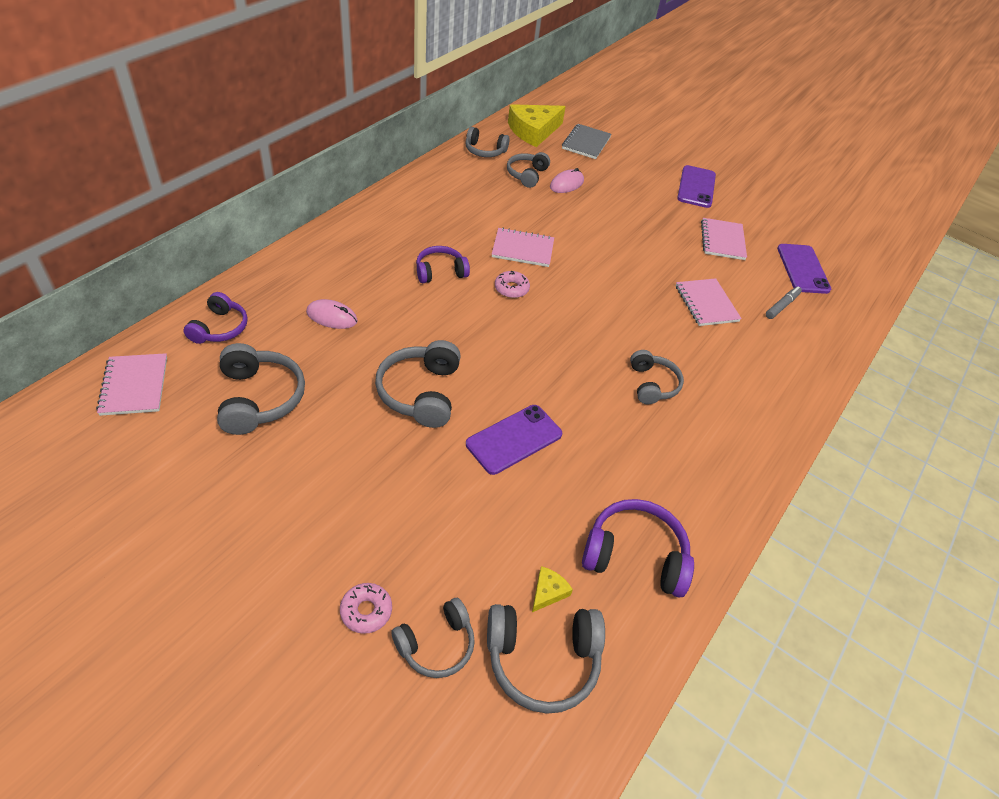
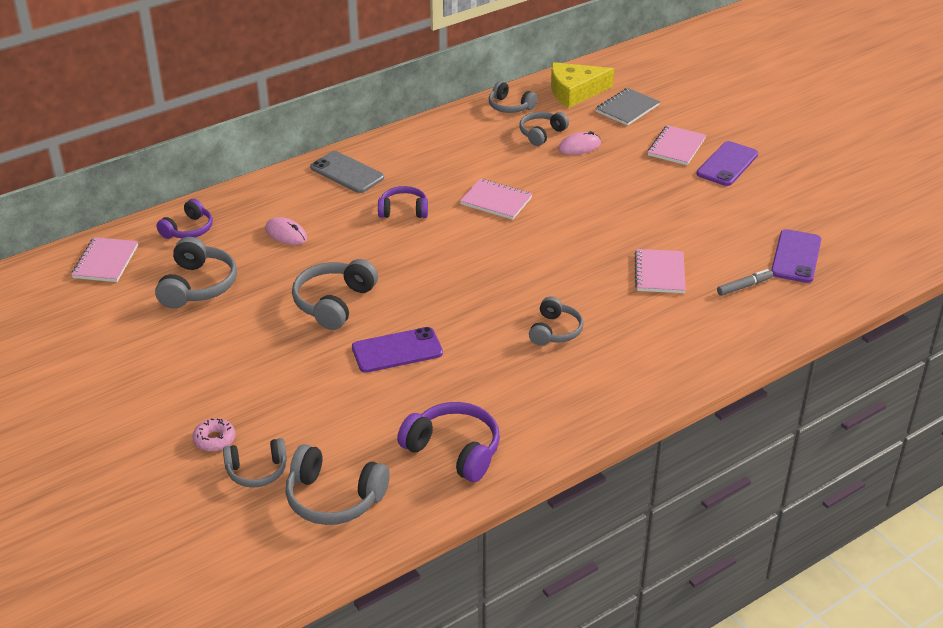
camera: 25 degrees right, 10 degrees down
pink donut [495,271,530,298] -> none
yellow cheese [532,566,573,612] -> none
pink notebook [701,218,747,260] -> pink notebook moved to [648,125,706,165]
none -> grey phone [310,151,384,193]

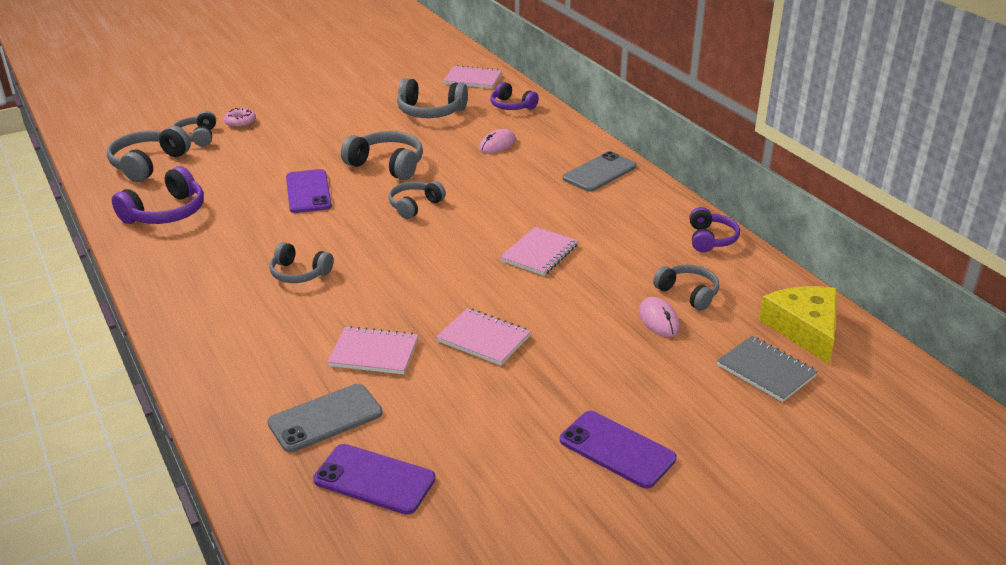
camera: 95 degrees right, 5 degrees down
purple headphones [378,186,428,218] -> purple headphones moved to [690,207,740,252]
grey headphones [489,81,537,113] -> grey headphones moved to [388,181,446,219]
pink notebook [648,125,706,165] -> pink notebook moved to [436,308,531,365]
grey marker [717,269,773,296] -> grey phone [267,384,383,452]

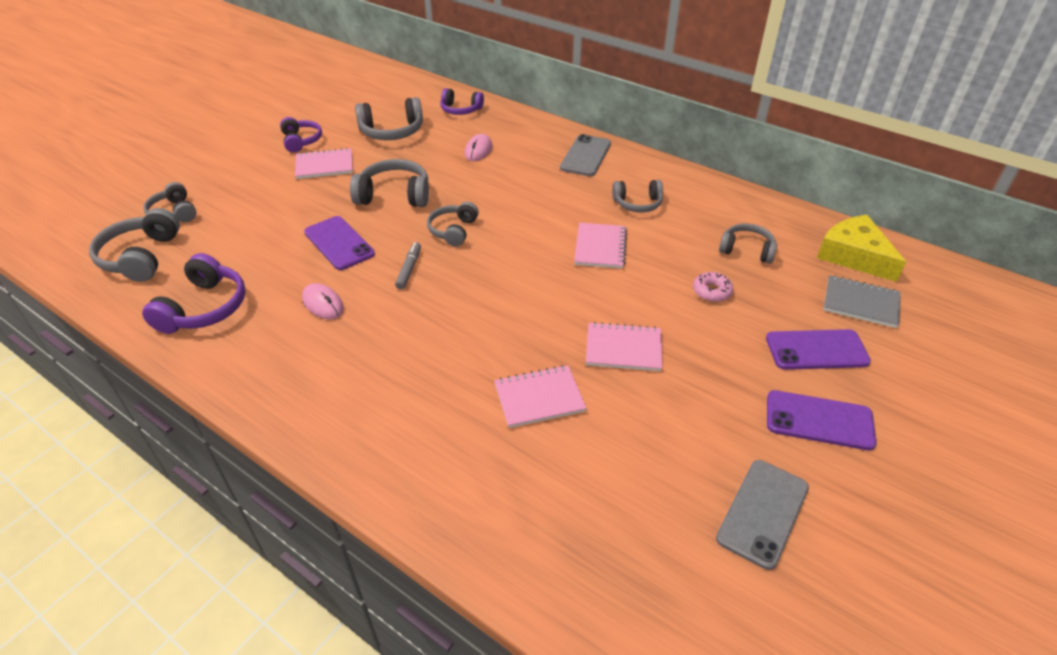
camera: 25 degrees left, 10 degrees up
pink donut [224,108,256,128] -> pink donut moved to [693,272,733,302]
grey phone [267,384,383,452] -> grey phone moved to [716,460,809,570]
grey headphones [269,242,333,283] -> grey headphones moved to [612,180,663,213]
purple phone [313,444,436,515] -> purple phone moved to [766,329,871,370]
pink notebook [443,65,502,89] -> pink notebook moved to [295,148,353,179]
pink mouse [639,297,680,337] -> pink mouse moved to [302,283,344,319]
purple headphones [690,207,740,252] -> purple headphones moved to [280,117,322,153]
none -> grey marker [395,242,421,290]

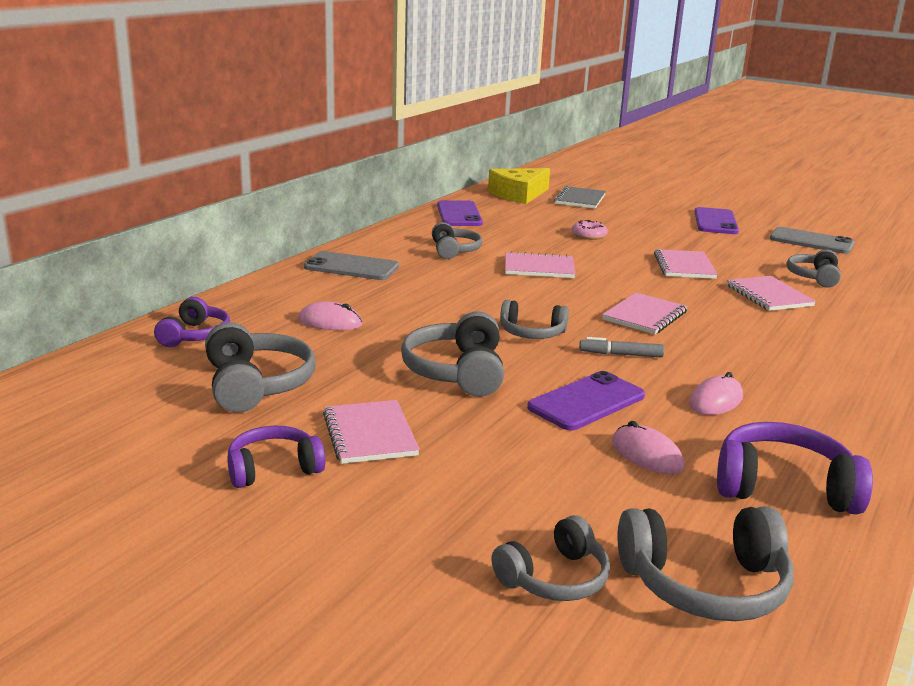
camera: 95 degrees left, 20 degrees down
grey headphones [719,224,777,264] -> grey headphones moved to [786,250,841,288]
purple phone [766,329,871,370] -> purple phone moved to [437,200,483,226]
none -> pink notebook [602,293,688,334]
none -> pink mouse [612,421,685,474]

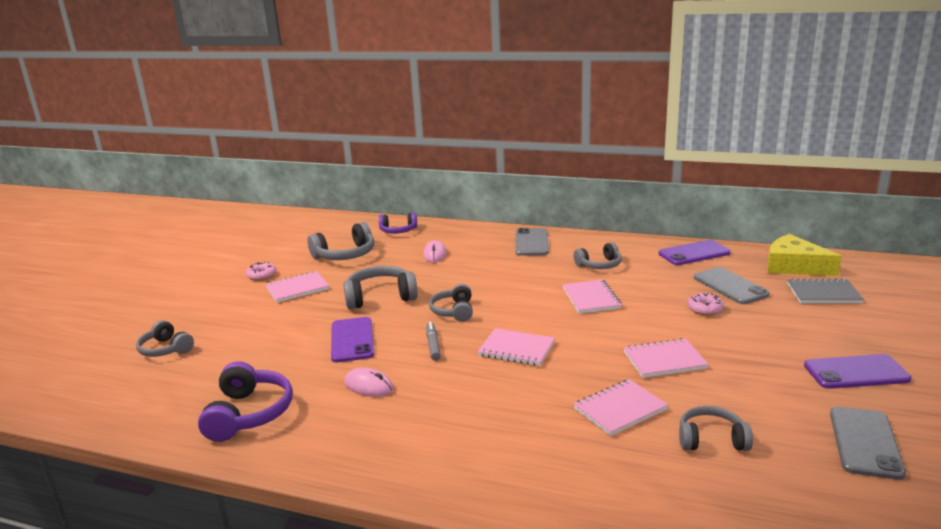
camera: 80 degrees right, 0 degrees up
purple headphones [228,426,325,488] -> pink donut [246,262,276,281]
purple phone [527,371,645,430] -> purple phone turned 45 degrees clockwise [331,317,374,362]
pink mouse [612,421,685,474] -> none
grey headphones [617,506,794,621] -> none
none -> grey phone [694,267,770,304]

